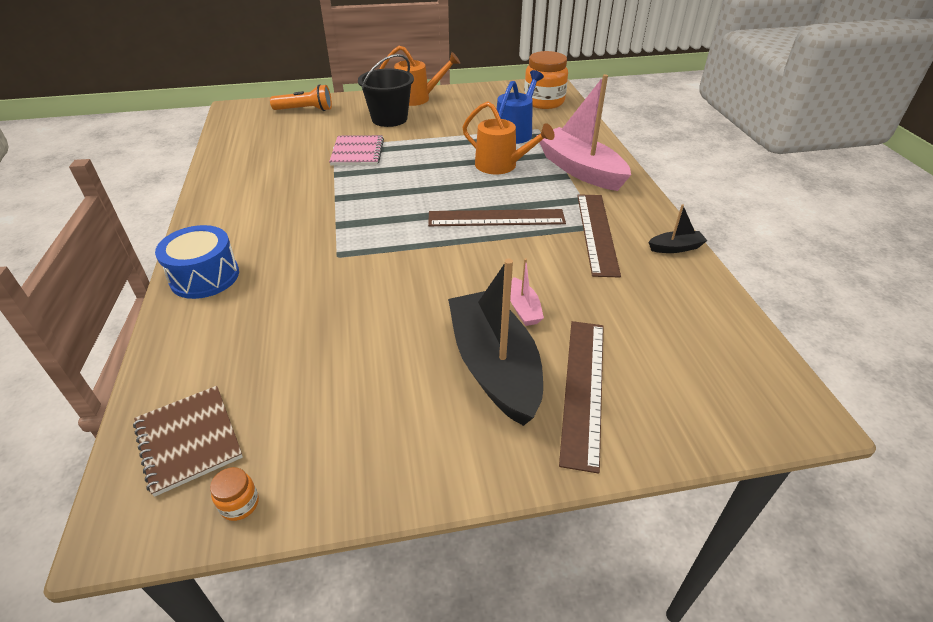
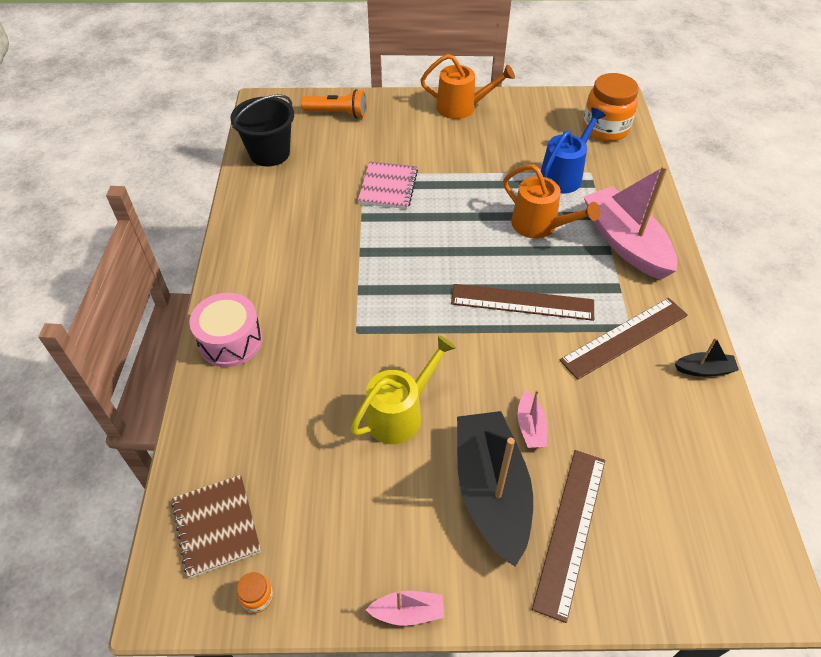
camera: 10 degrees right, 10 degrees up
blue drum [155,225,239,299] -> pink drum [189,293,263,367]
black bucket [358,54,414,127] -> black bucket moved to [230,94,294,167]
brown ruler [577,194,621,277] -> brown ruler turned 45 degrees clockwise [560,298,688,380]
none -> yellow watering can [350,335,456,444]
none -> pink boat [366,590,444,626]

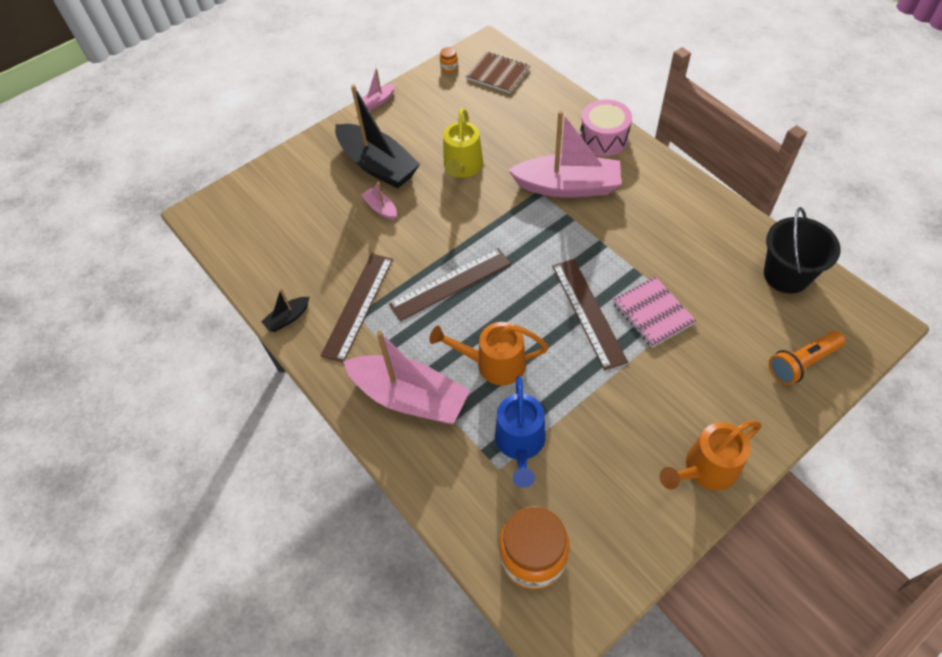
camera: 145 degrees right, 5 degrees up
brown ruler [532,450,605,623] -> brown ruler moved to [552,259,628,370]
none -> pink boat [508,110,621,198]

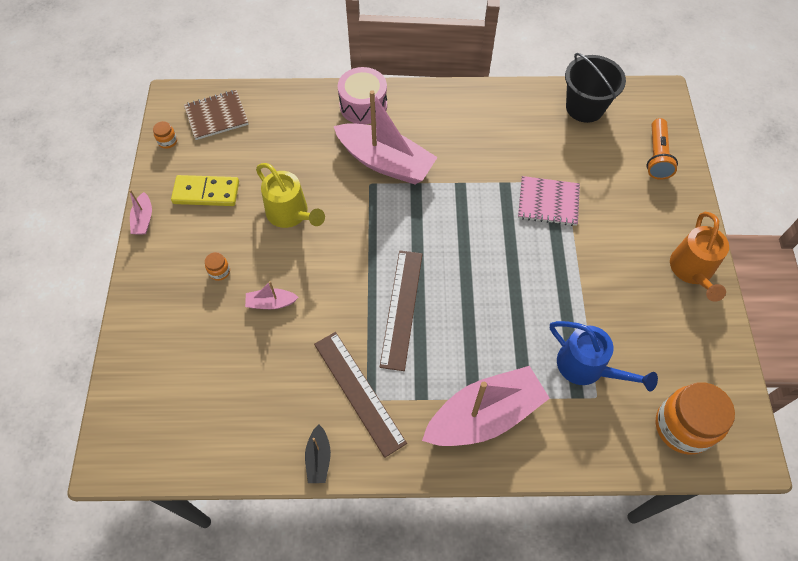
camera: 55 degrees left, 5 degrees up
black boat [335,85,420,188] -> orange jar [205,252,230,281]
orange watering can [430,322,548,385] -> none
pink boat [508,110,621,198] -> pink boat turned 75 degrees clockwise [334,90,438,184]
brown ruler [552,259,628,370] -> none
none -> yellow domino [171,175,239,206]

